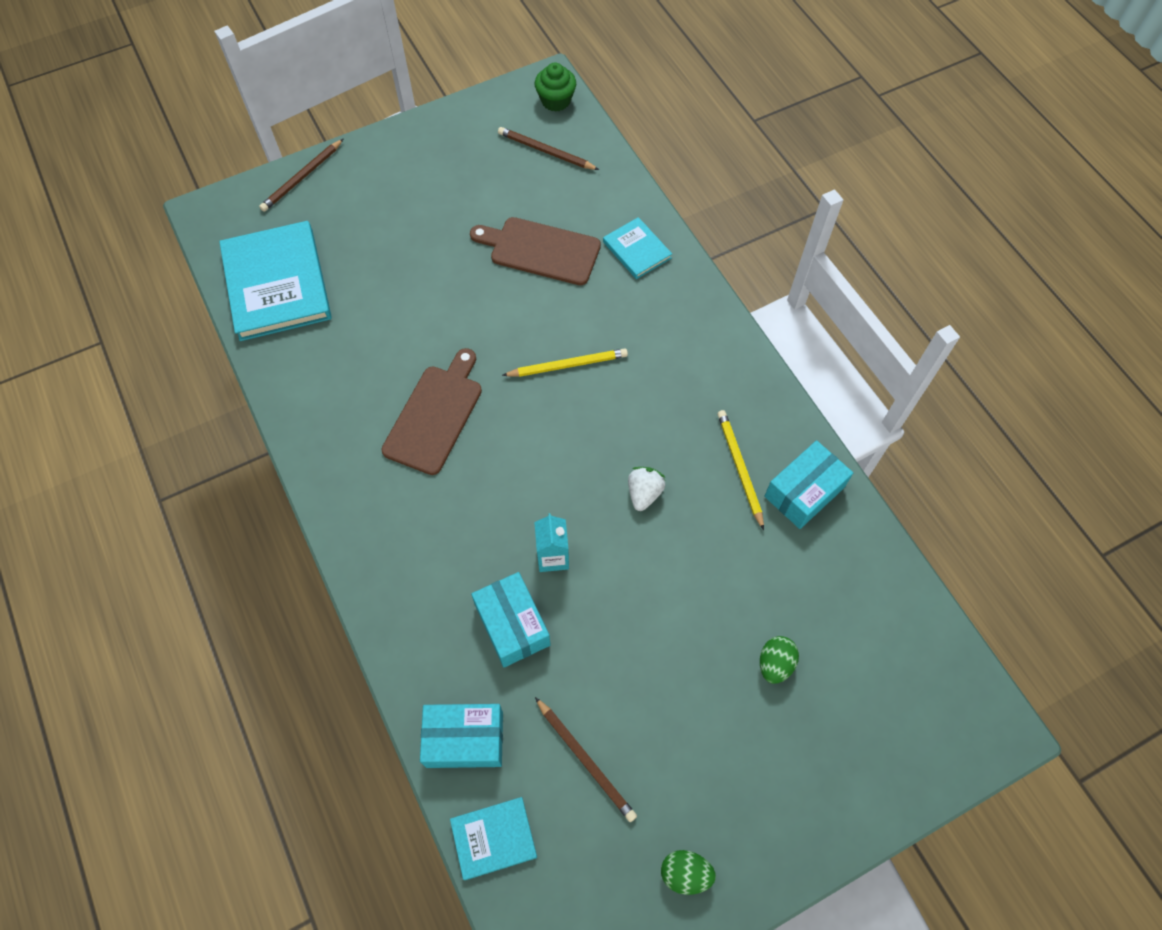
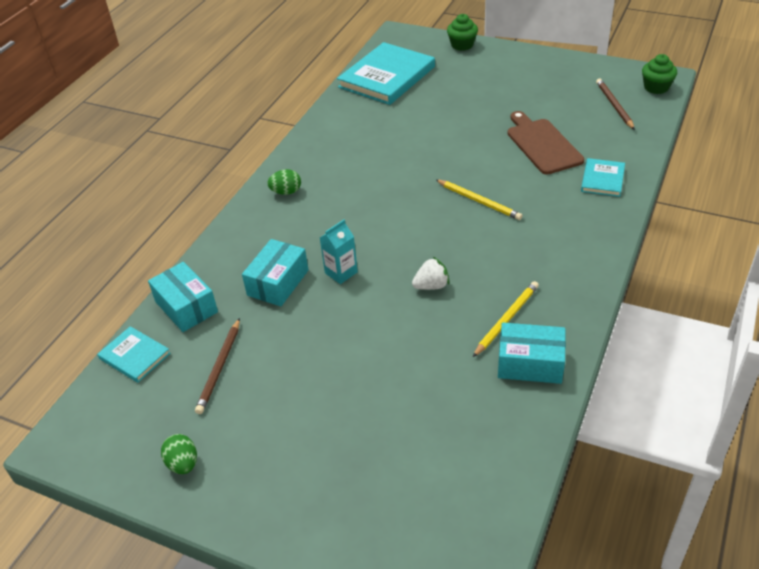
camera: 55 degrees right, 20 degrees down
brown pencil [259,139,343,212] -> green cupcake [447,14,478,51]
brown cutting board [382,348,482,475] -> none
green egg [760,636,799,684] -> green egg moved to [267,169,301,195]

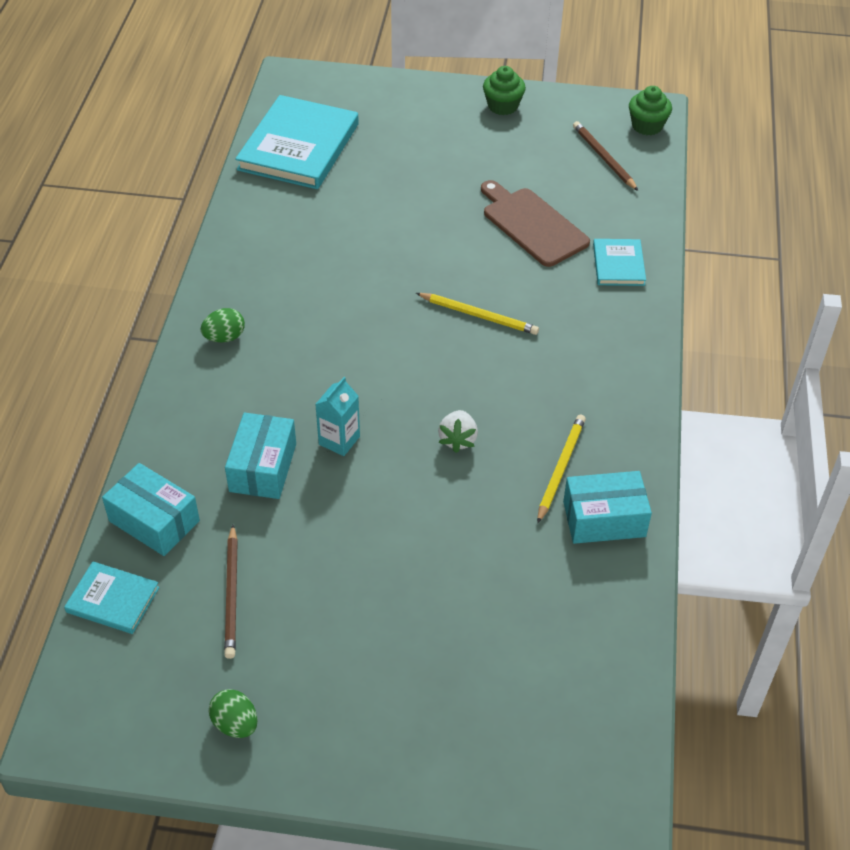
camera: 20 degrees left, 5 degrees up
white strawberry [412,257,449,290] -> white strawberry turned 135 degrees clockwise [438,410,478,453]
green cupcake [447,14,478,51] -> green cupcake moved to [483,66,526,115]

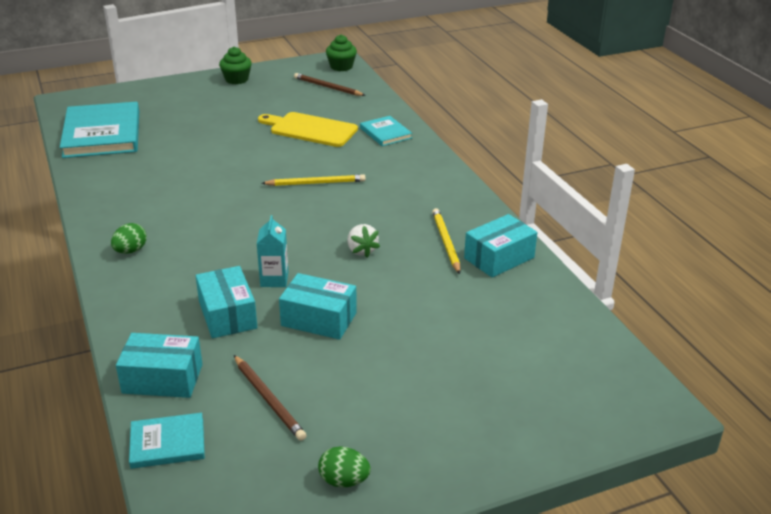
camera: 30 degrees left, 15 degrees down
brown cutting board [481,180,590,267] -> yellow cutting board [258,112,358,147]
none -> turquoise box [279,273,357,340]

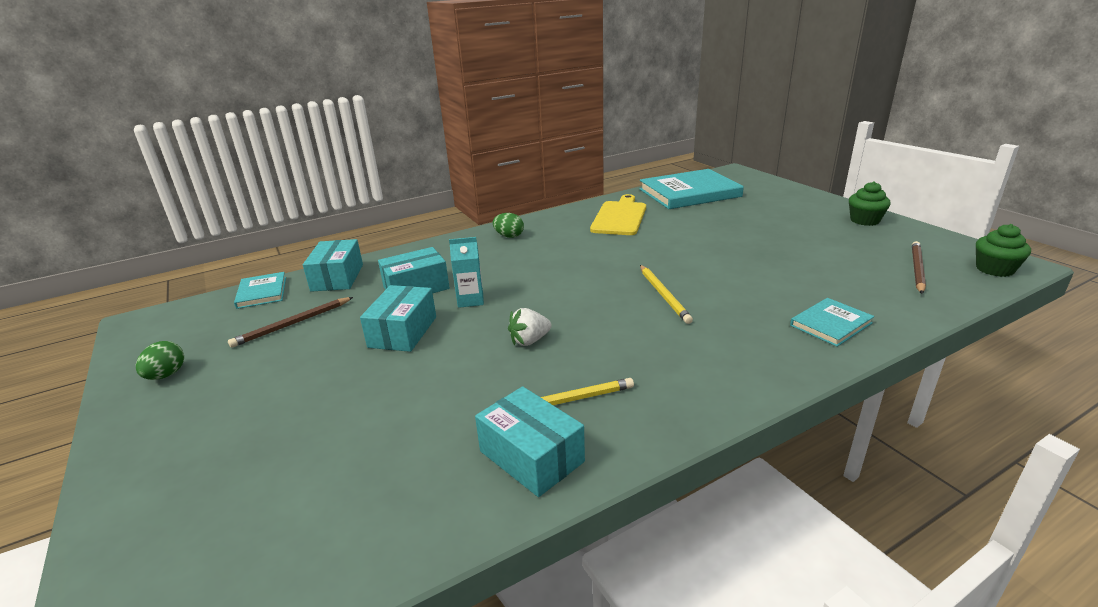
camera: 85 degrees right, 5 degrees down
yellow cutting board [258,112,358,147] -> yellow cutting board moved to [590,194,646,235]

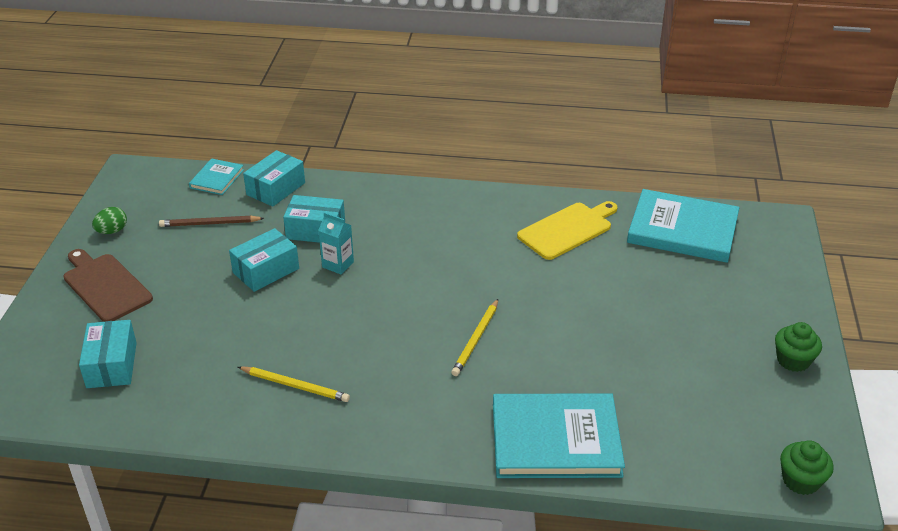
camera: 35 degrees right, 10 degrees up
turquoise box [475,386,585,497] -> turquoise box moved to [79,320,137,388]
green egg [493,213,524,238] -> none
white strawberry [508,308,552,346] -> none
turquoise book [790,298,874,347] -> turquoise book [493,393,625,478], size x2.00
brown pencil [912,241,926,294] -> none
none -> brown cutting board [63,249,153,322]

